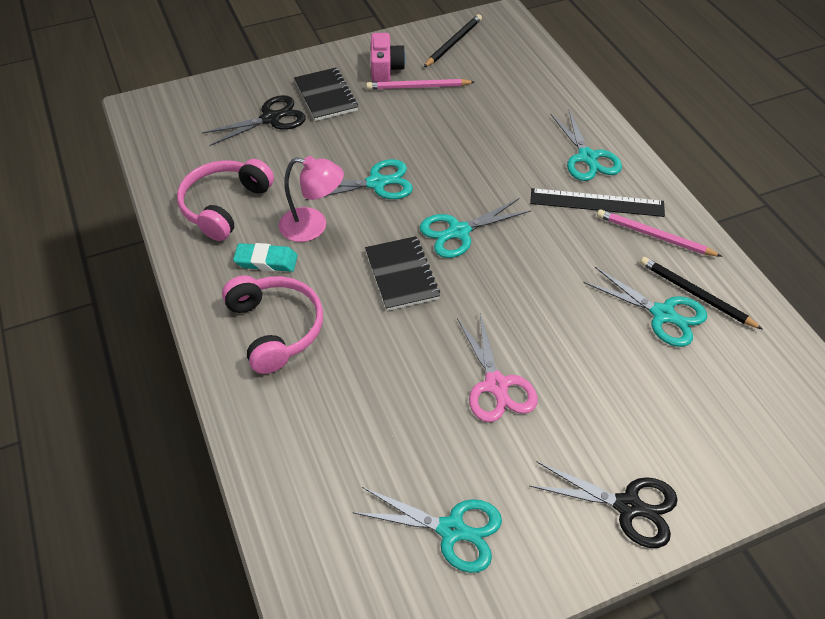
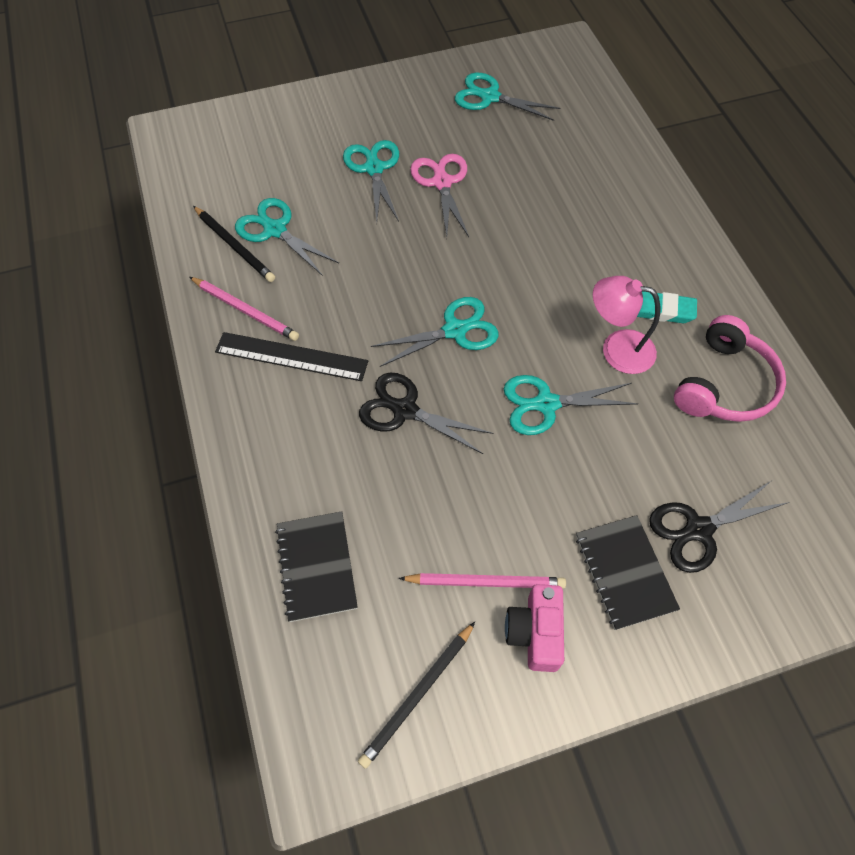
camera: 175 degrees left, 10 degrees up
pink headphones [222,275,323,374] -> none
black notebook [365,236,440,311] -> black notebook moved to [275,511,358,622]
black scissors [530,462,678,548] -> black scissors moved to [359,373,493,454]
turquoise scissors [550,110,622,181] -> turquoise scissors moved to [343,140,399,221]

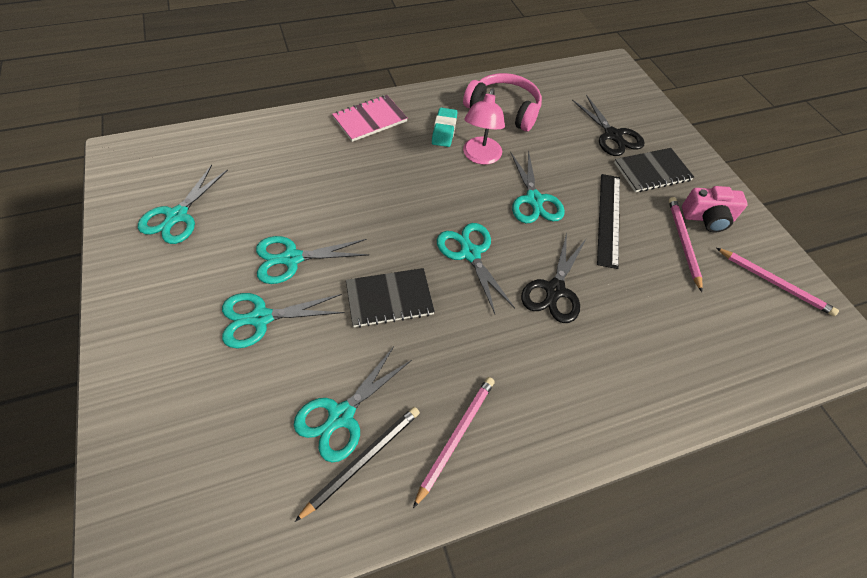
camera: 95 degrees left, 5 degrees down
black ruler [215,332,368,381] -> black ruler moved to [597,174,620,269]
black notebook [275,511,358,622] -> black notebook moved to [346,268,435,328]
black pencil [358,622,475,769] -> pink pencil [716,248,839,316]
pink scissors [410,154,469,237] -> turquoise scissors [256,236,369,284]
none -> pink notebook [332,95,408,142]

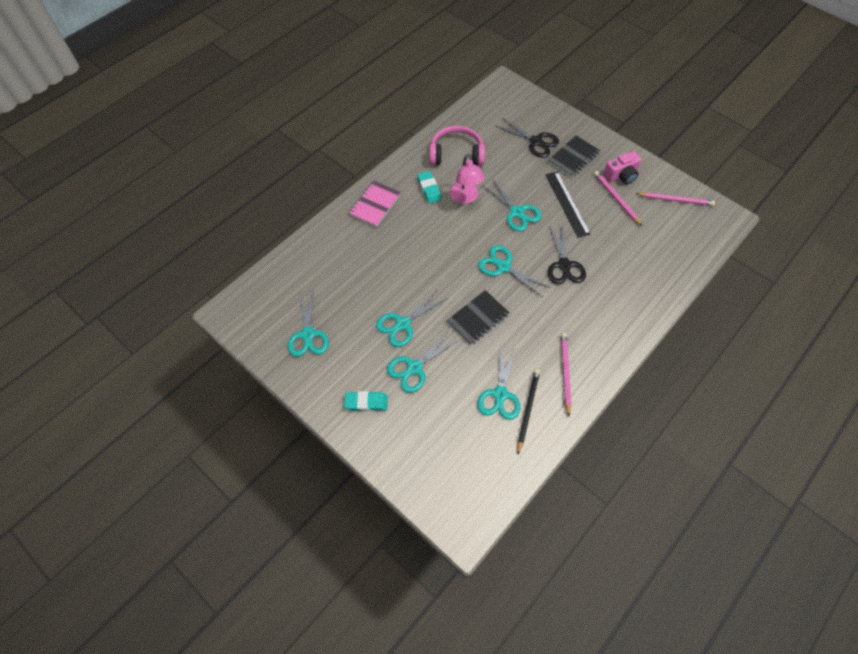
camera: 25 degrees left, 5 degrees up
none -> turquoise eraser [344,391,388,411]

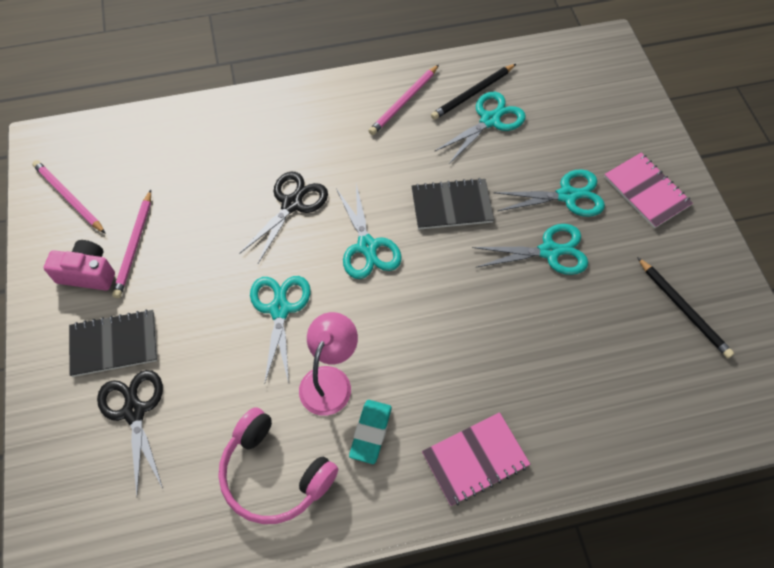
camera: 145 degrees left, 0 degrees up
turquoise scissors [288,288,329,357] -> black pencil [637,257,734,358]
turquoise eraser [344,391,388,411] -> pink notebook [604,153,693,229]
black ruler [546,172,591,238] -> none

